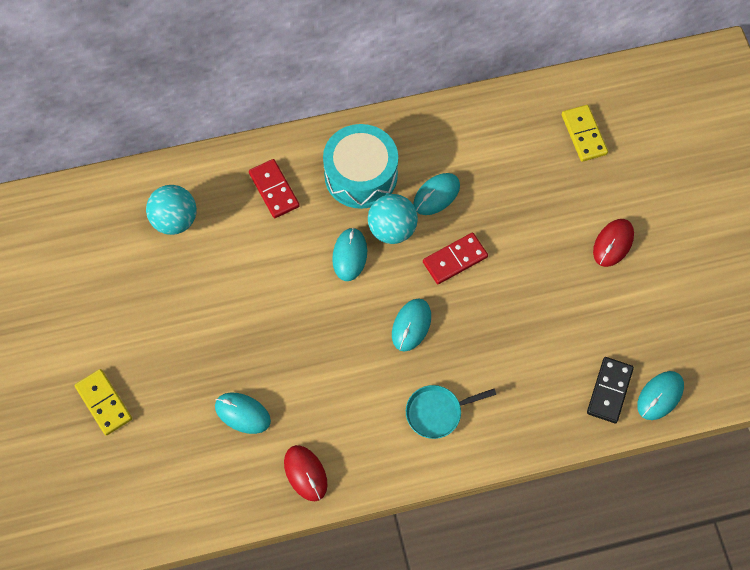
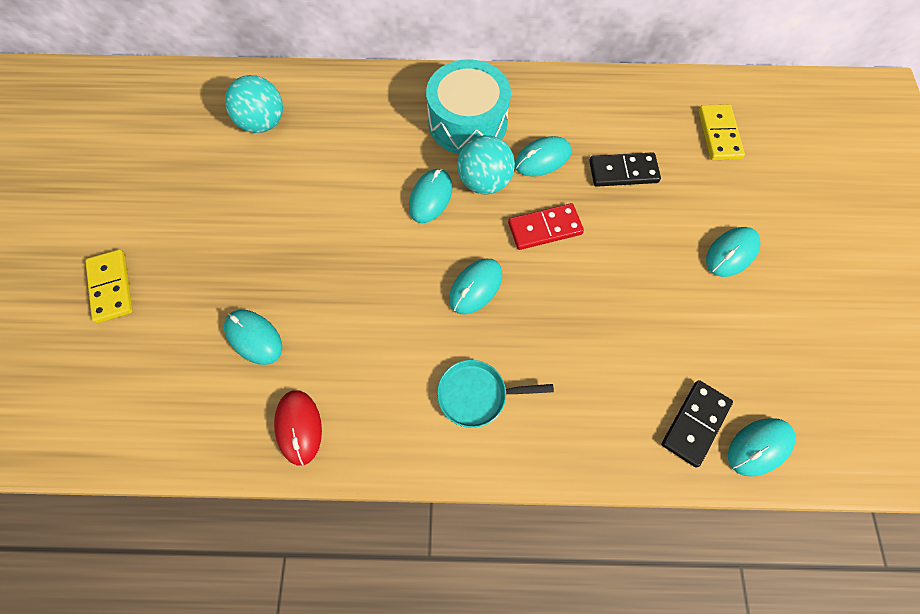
camera: 15 degrees right, 0 degrees up
red domino [249,159,300,218] -> none
red mouse [593,219,634,267] -> turquoise mouse [706,227,760,277]
none -> black domino [589,152,661,187]

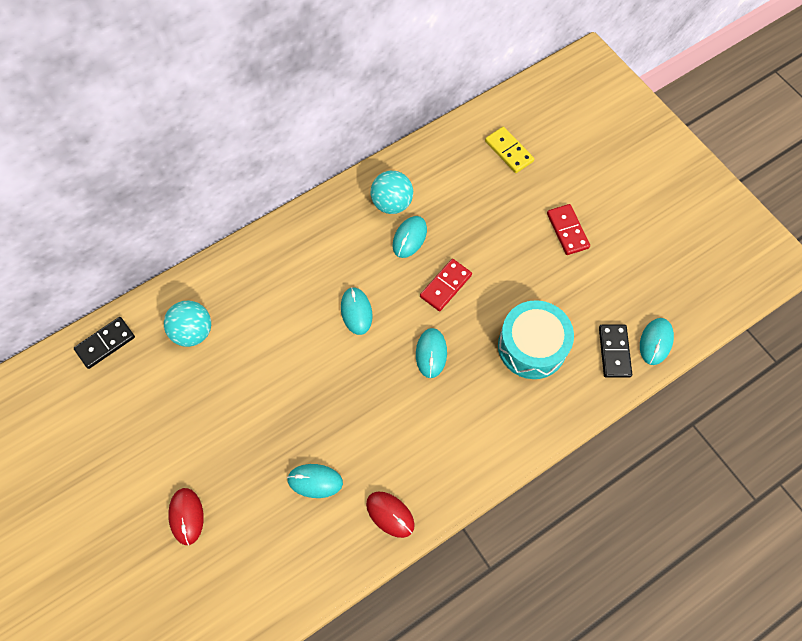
camera: 35 degrees left, 0 degrees up
yellow domino [85,249,133,323] -> red mouse [168,488,204,545]
turquoise drum [426,59,511,154] -> turquoise drum moved to [498,300,574,379]
turquoise pan [437,360,554,428] -> none
turquoise ball [457,135,515,194] -> turquoise ball moved to [371,171,413,214]
black domino [589,152,661,187] -> black domino moved to [74,317,135,369]
turquoise mouse [706,227,760,277] -> red domino [547,204,590,255]

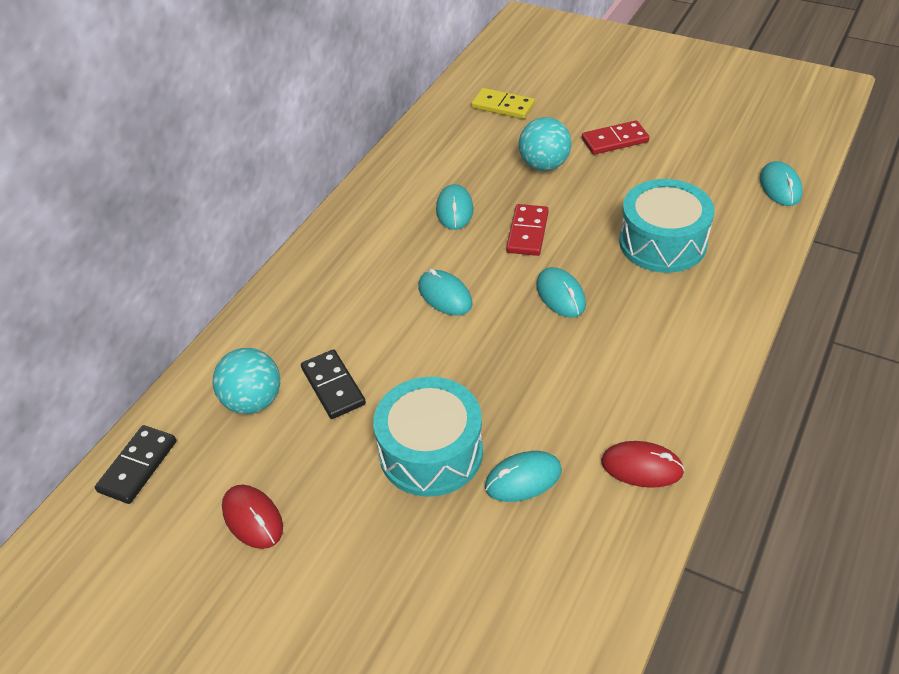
camera: 25 degrees left, 20 degrees down
red mouse [168,488,204,545] -> red mouse moved to [222,485,283,549]
turquoise ball [371,171,413,214] -> turquoise ball moved to [519,117,572,171]
red domino [547,204,590,255] -> red domino turned 60 degrees counterclockwise [582,121,649,155]
black domino [599,325,632,378] -> black domino moved to [301,349,366,419]
none -> turquoise drum [373,377,483,497]

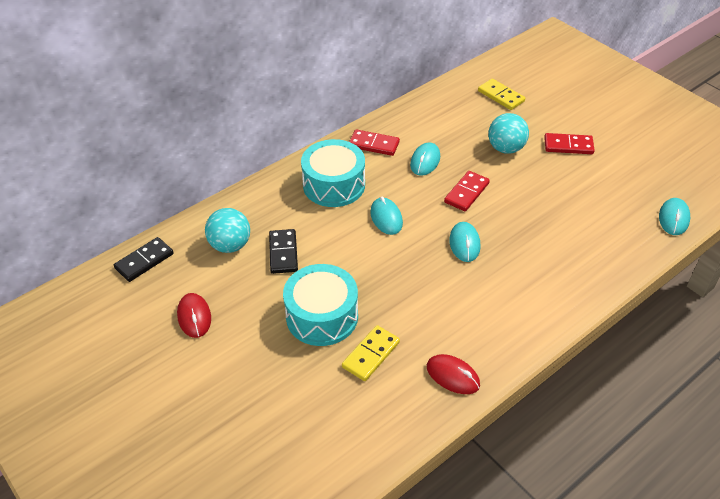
camera: 20 degrees right, 0 degrees up
turquoise mouse [485,451,562,502] -> yellow domino [342,325,400,381]
turquoise drum [619,179,714,273] -> turquoise drum moved to [301,139,365,207]
none -> red domino [349,129,400,156]

